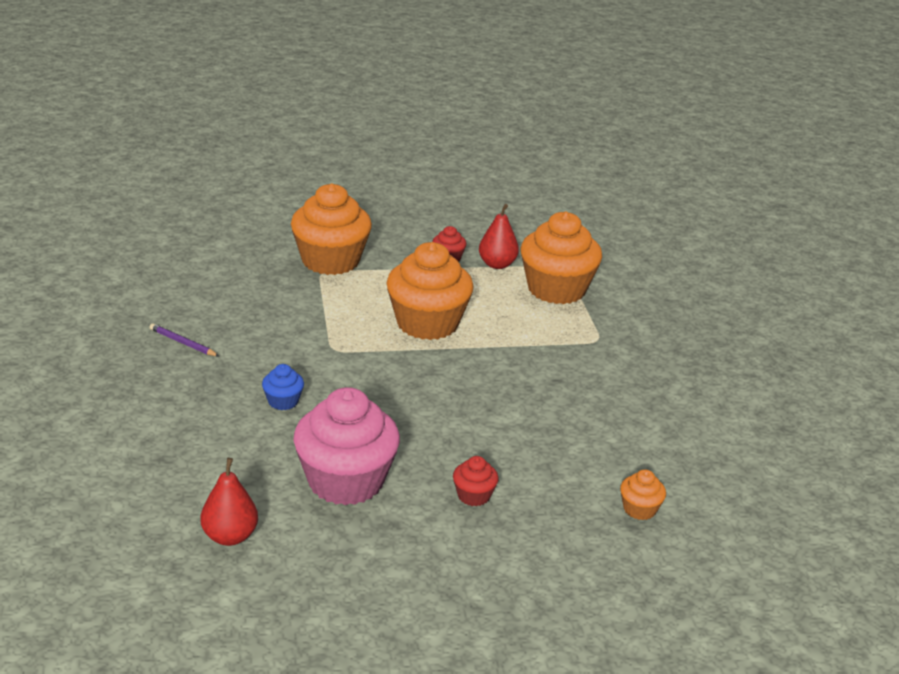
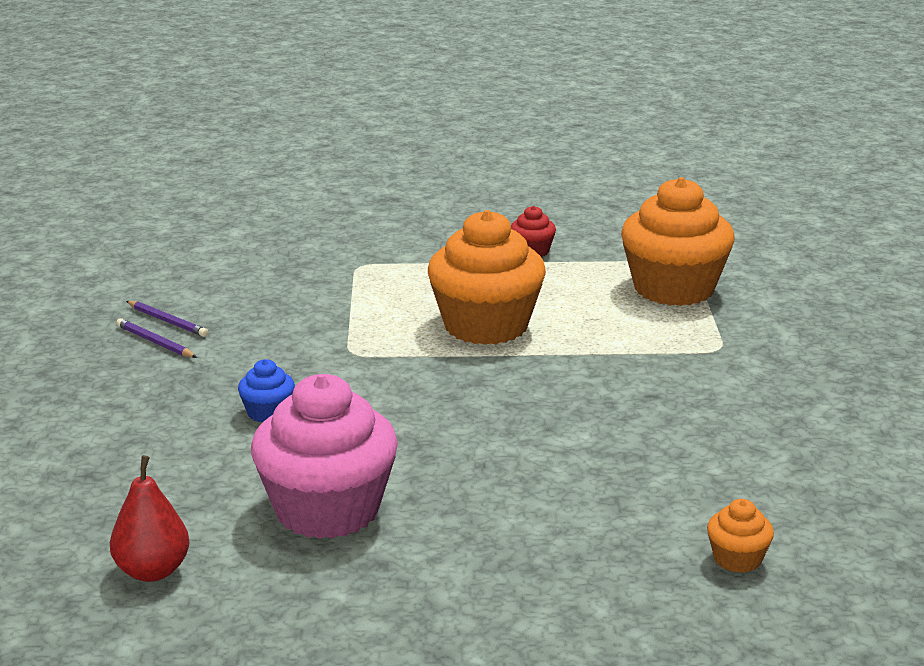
camera: 10 degrees right, 5 degrees down
orange cupcake [291,183,372,275] -> none
red cupcake [453,456,499,506] -> none
red pear [479,204,519,269] -> none
none -> purple pencil [126,301,208,337]

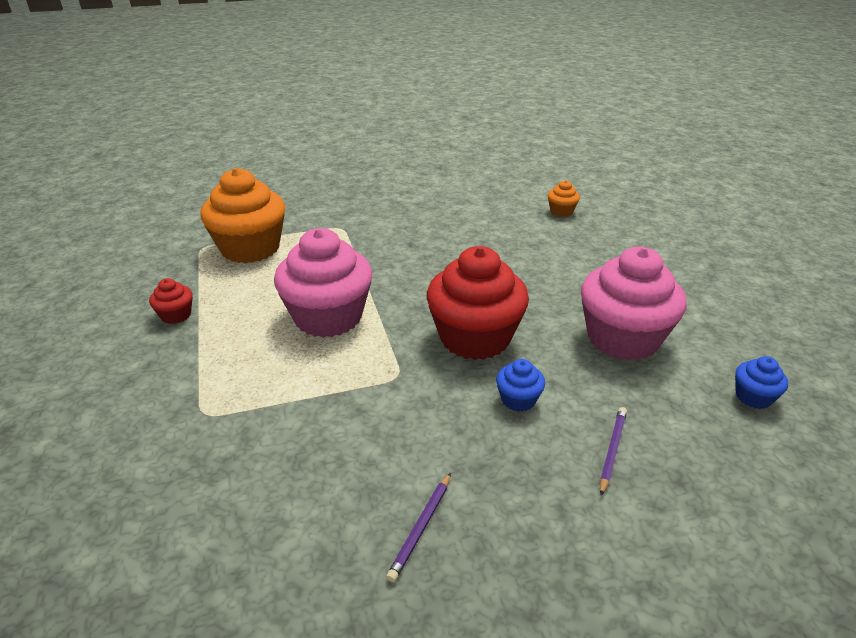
camera: 105 degrees left, 10 degrees up
red pear [110,455,190,582] -> blue cupcake [735,356,788,409]
purple pencil [126,301,208,337] -> purple pencil moved to [600,407,627,496]
orange cupcake [428,210,546,345] -> pink cupcake [274,228,372,338]
none -> red cupcake [427,246,529,360]

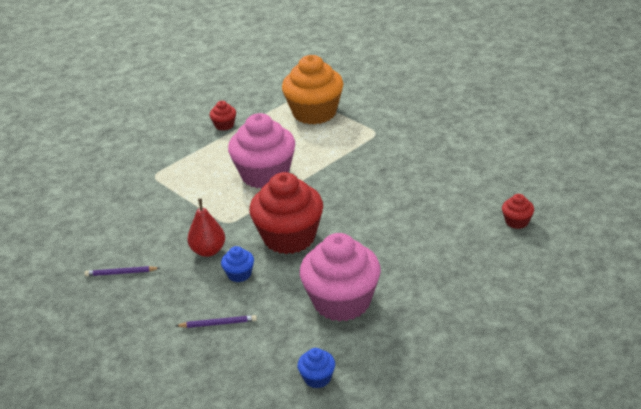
camera: 65 degrees right, 0 degrees up
orange cupcake [548,180,580,217] -> red cupcake [502,194,534,229]
none -> red pear [187,199,225,257]

